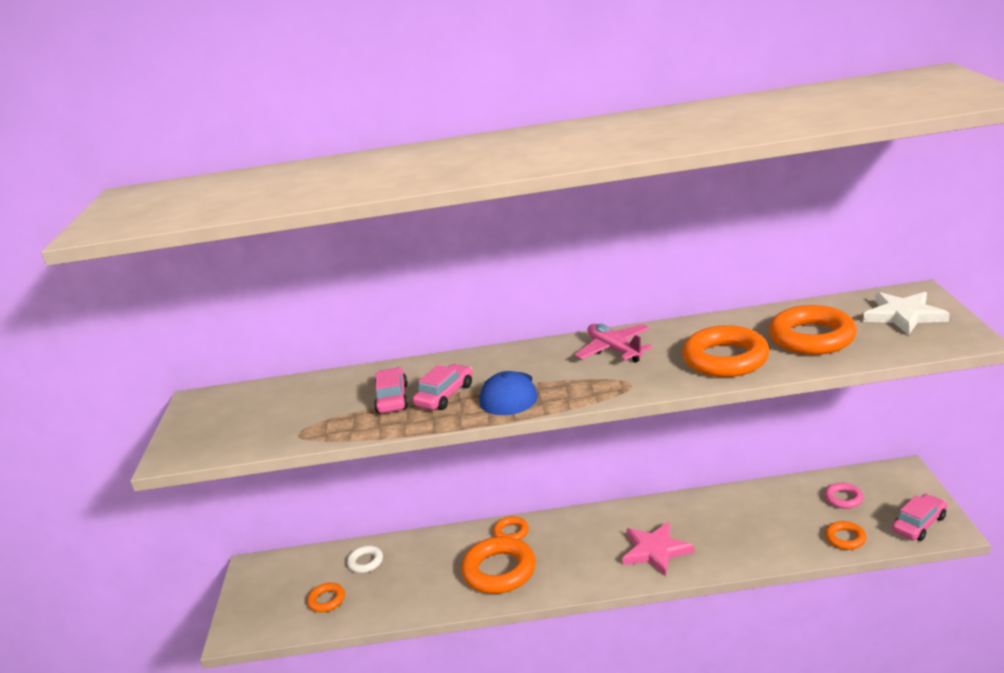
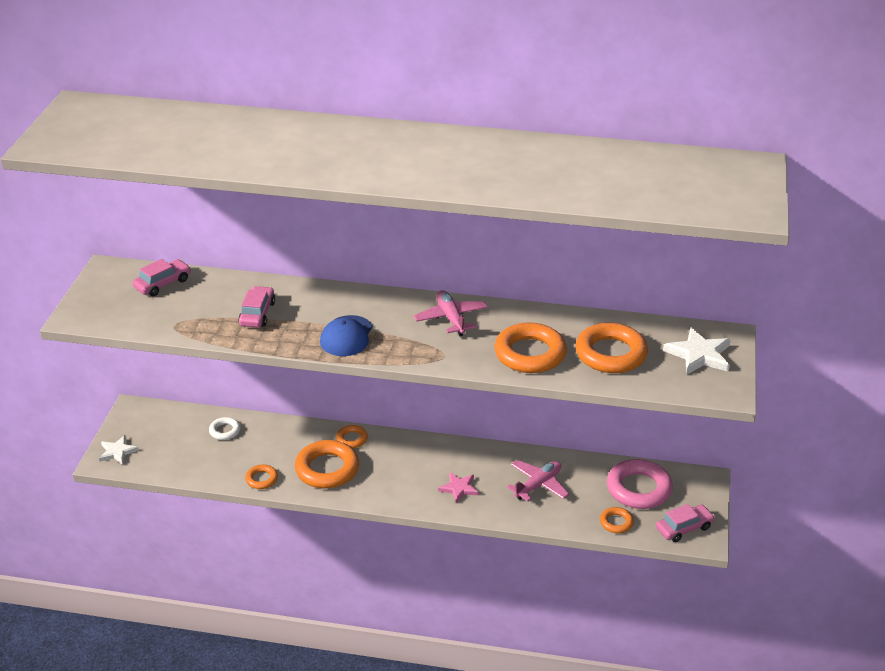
camera: 10 degrees right, 10 degrees up
orange ring [307,583,345,612] -> orange ring moved to [245,464,278,489]
pink car [413,364,473,410] -> pink car moved to [132,259,191,296]
pink star [622,521,694,576] -> pink star [438,472,479,504], size x0.65
pink ring [824,483,864,509] -> pink ring [607,459,673,509], size x1.99
none -> white star [99,435,139,465]
none -> pink plane [507,460,569,501]

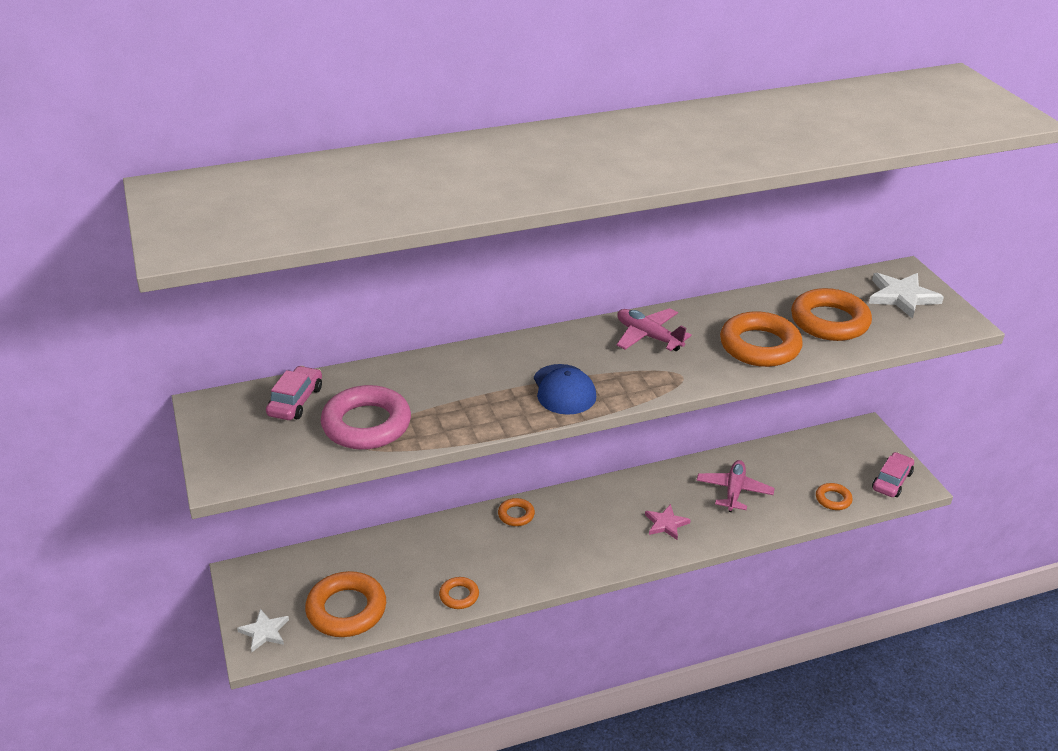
camera: 30 degrees left, 0 degrees up
white ring [209,417,240,440] -> none
pink car [238,286,275,328] -> none
orange ring [295,440,359,488] -> orange ring moved to [305,571,386,637]
pink ring [607,459,673,509] -> pink ring moved to [321,385,411,450]

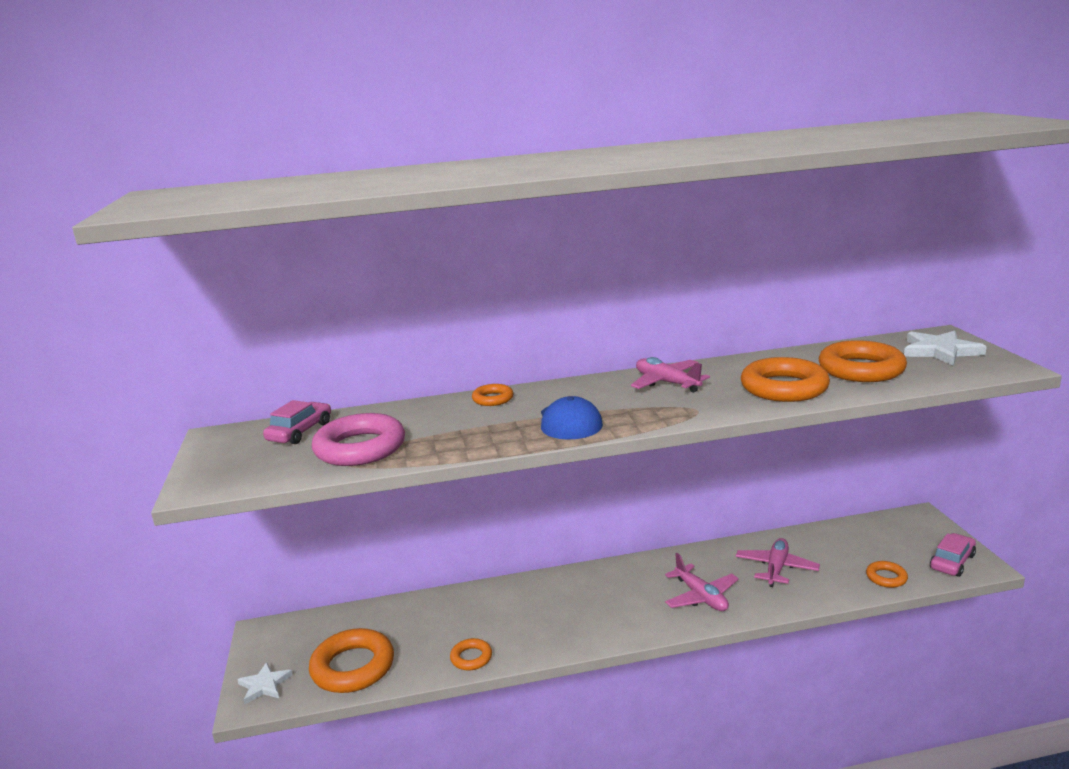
camera: 10 degrees right, 15 degrees down
orange ring [498,498,535,526] -> orange ring moved to [472,384,513,406]
pink star [645,504,691,540] -> pink plane [665,553,739,611]

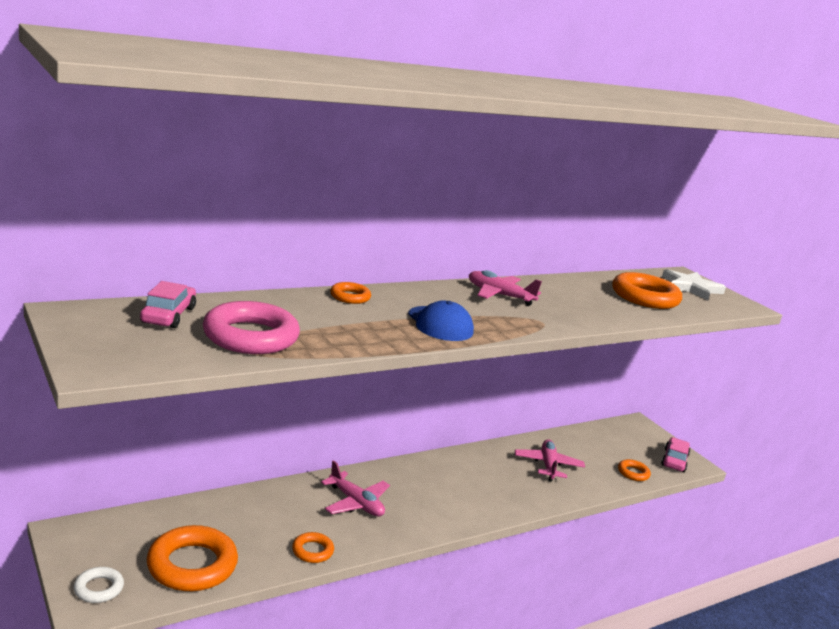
camera: 25 degrees left, 0 degrees up
white star [237,662,293,704] -> white ring [74,567,124,603]
pink plane [665,553,739,611] -> pink plane moved to [321,460,390,516]
orange ring [741,357,830,402] -> none

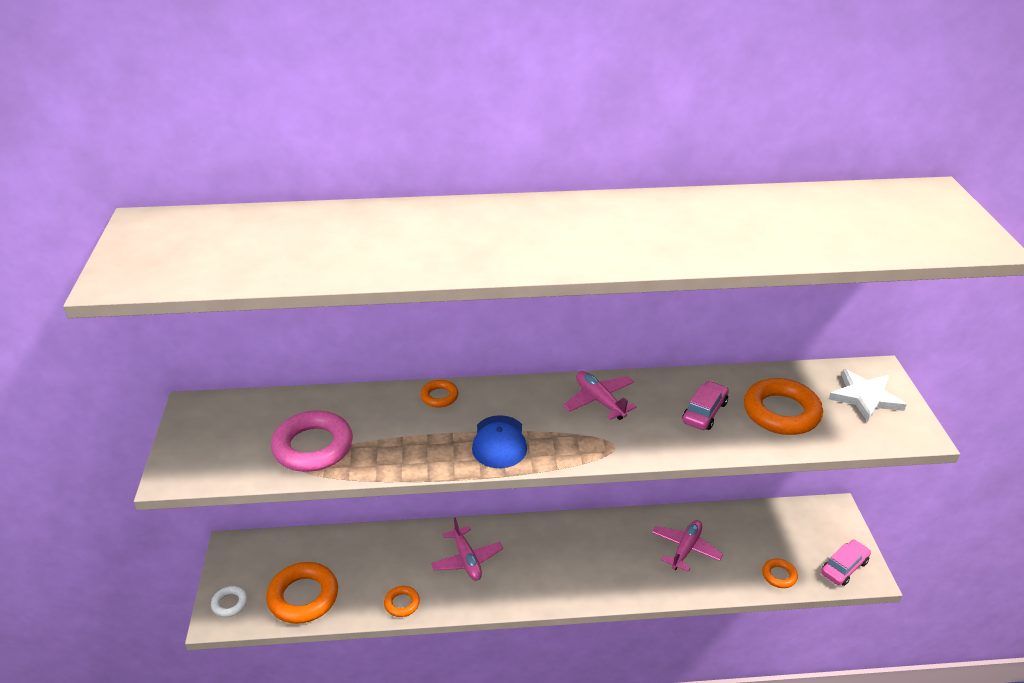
camera: 30 degrees right, 15 degrees up
pink car [140,281,196,328] -> pink car moved to [682,381,729,430]

